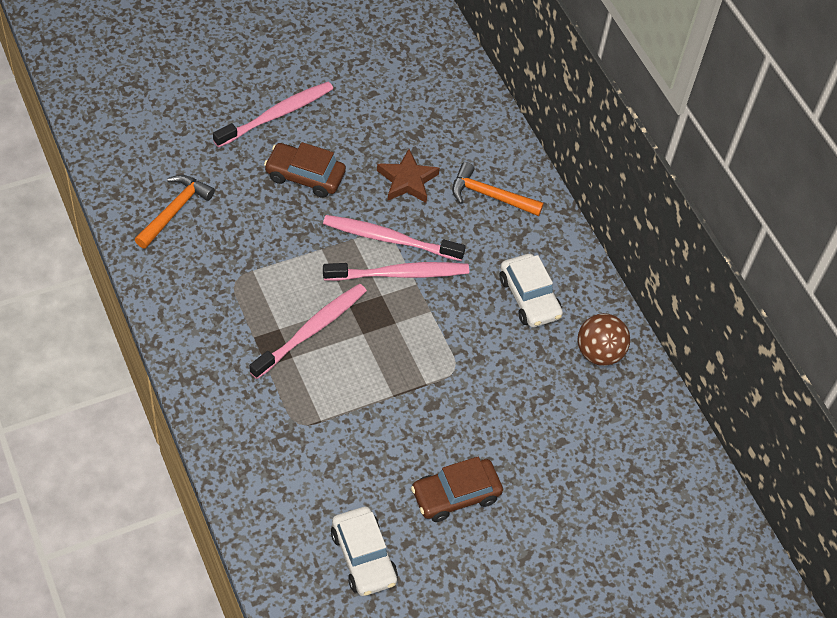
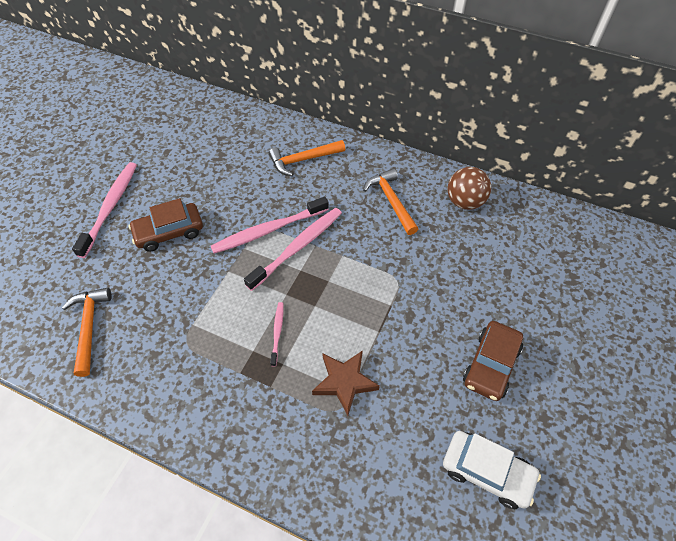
camera: 35 degrees left, 0 degrees up
pink toothbrush [249,283,367,379] -> pink toothbrush [270,302,284,367], size x0.50
brown star [377,149,440,203] -> brown star moved to [312,350,380,416]
white car [500,254,563,327] -> orange hammer [363,168,418,235]

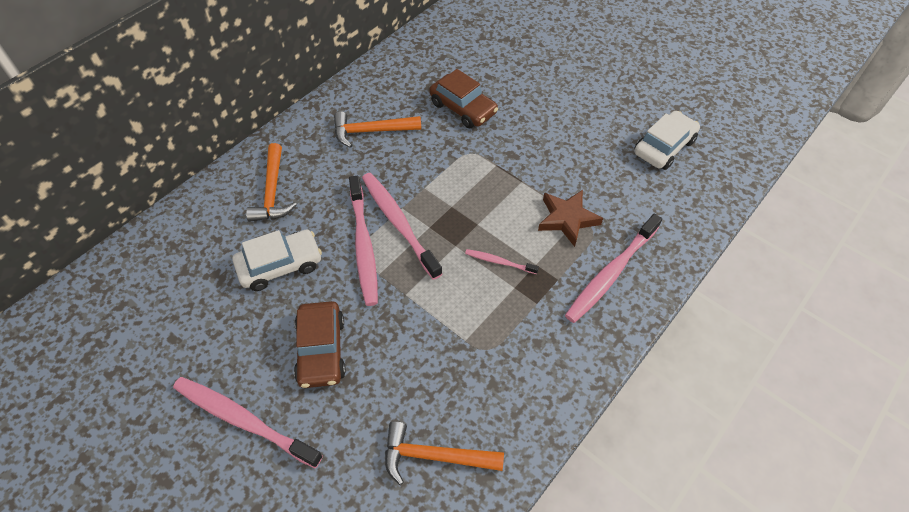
camera: 75 degrees left, 0 degrees up
brown ball [447,167,491,210] -> none
brown car [463,321,523,401] -> brown car moved to [429,69,498,128]
none -> white car [233,230,322,291]
none -> pink toothbrush [565,214,662,323]

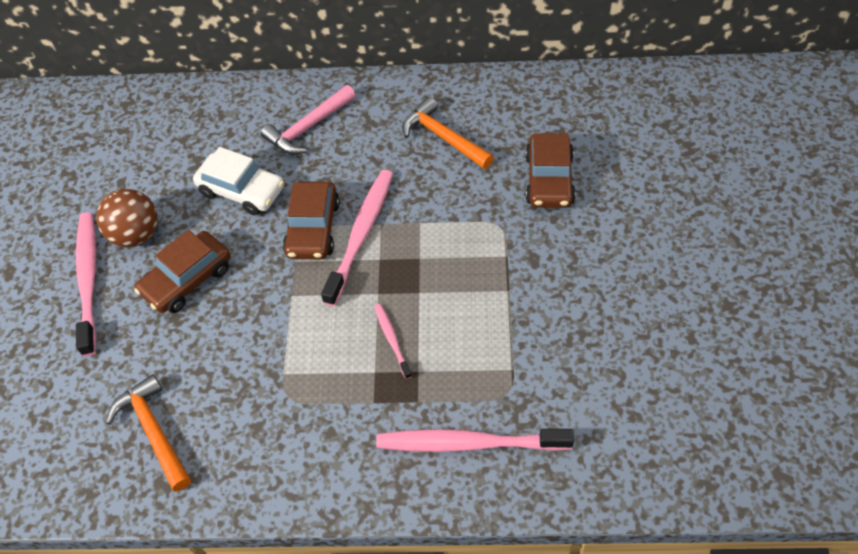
camera: 55 degrees right, 0 degrees up
orange hammer [246,143,297,222] -> pink hammer [261,85,356,154]
pink toothbrush [349,176,378,306] -> brown car [283,181,340,259]
brown star [538,190,603,247] -> none
white car [634,111,700,170] -> none
none -> brown ball [96,189,158,247]

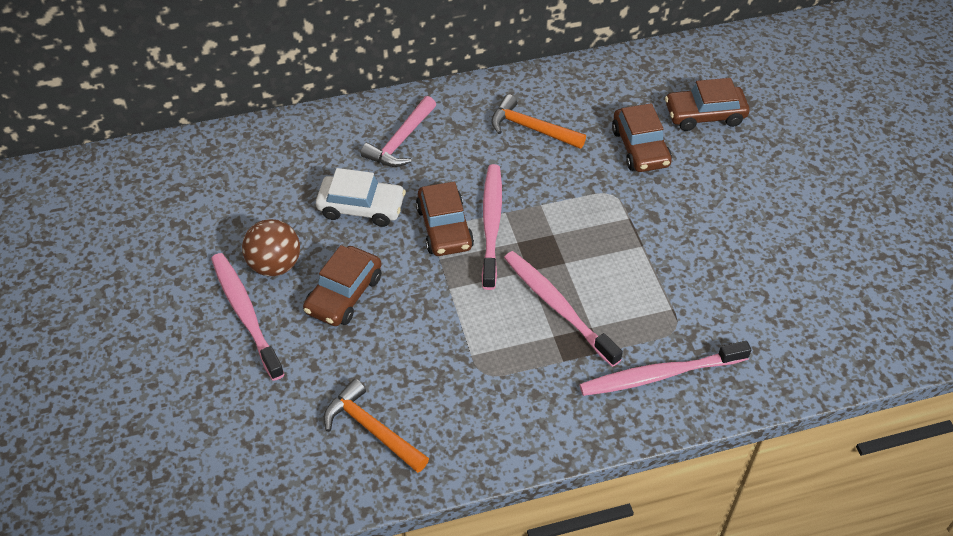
camera: 20 degrees left, 5 degrees down
pink toothbrush [374,304,412,379] -> pink toothbrush [504,251,623,367], size x2.01
none -> brown car [665,78,749,131]

